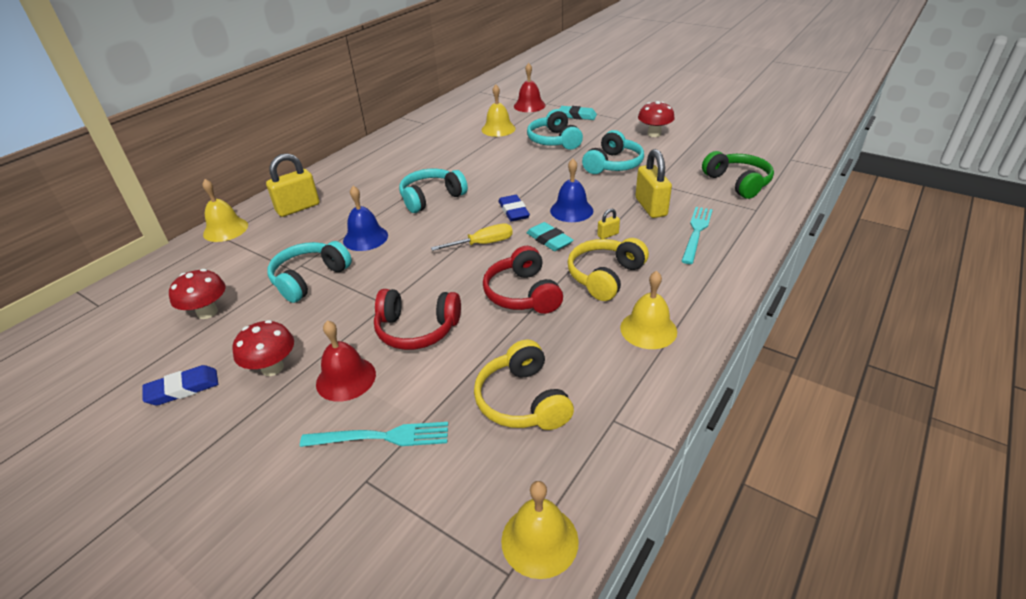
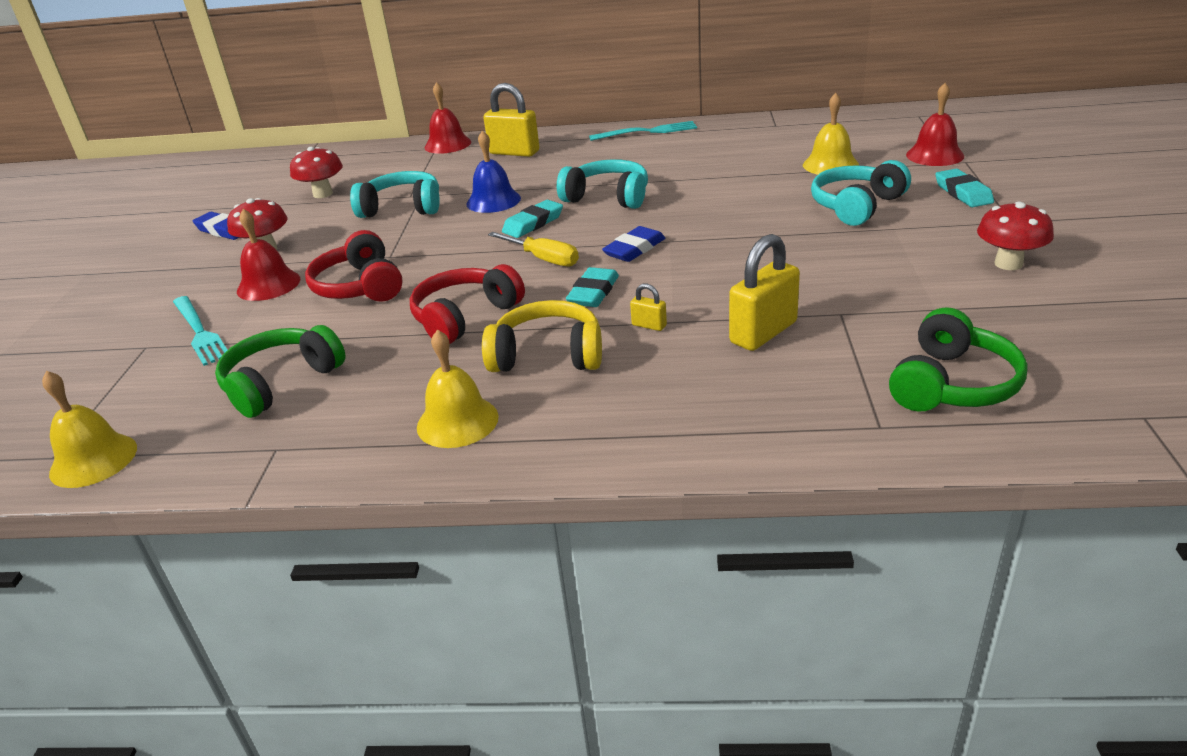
camera: 60 degrees right, 5 degrees down
yellow bell [202,179,248,242] -> red bell [425,82,471,154]
yellow headphones [474,340,574,430] -> green headphones [215,325,345,418]
blue bell [550,159,593,222] -> none
turquoise headphones [582,130,644,174] -> none
turquoise fork [681,207,713,264] -> turquoise fork moved to [589,121,697,141]
none -> turquoise eraser [502,200,563,238]

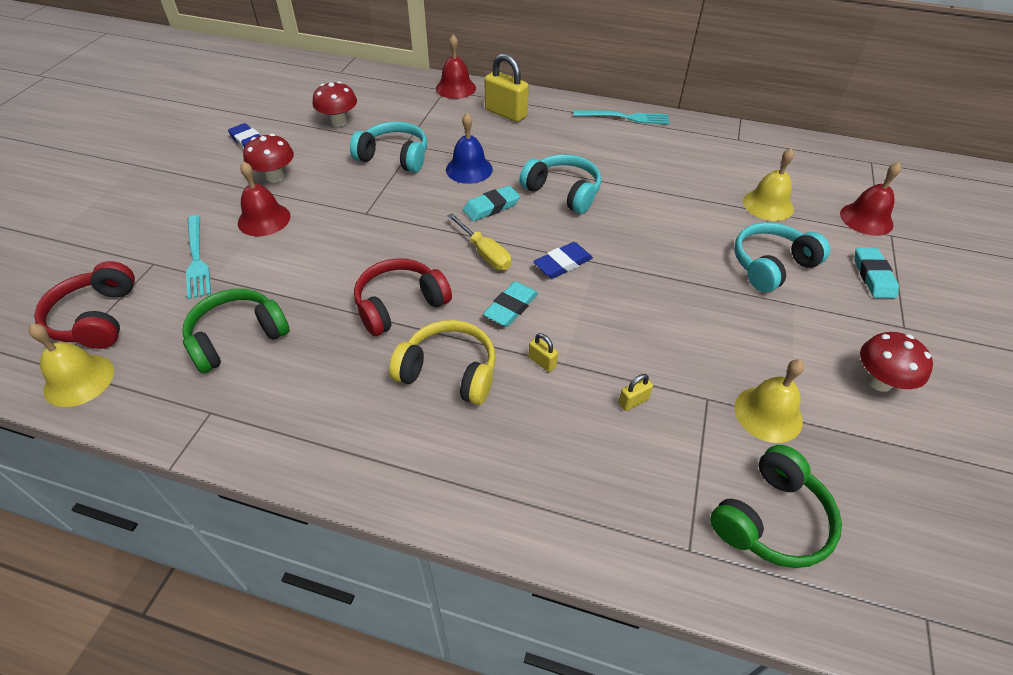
camera: 10 degrees right, 15 degrees up
red headphones [305,230,403,302] -> red headphones moved to [34,261,135,349]
yellow bell [417,329,499,448] -> yellow bell moved to [735,359,804,443]
yellow padlock [729,234,800,351] -> yellow padlock [618,374,653,411], size x0.46

